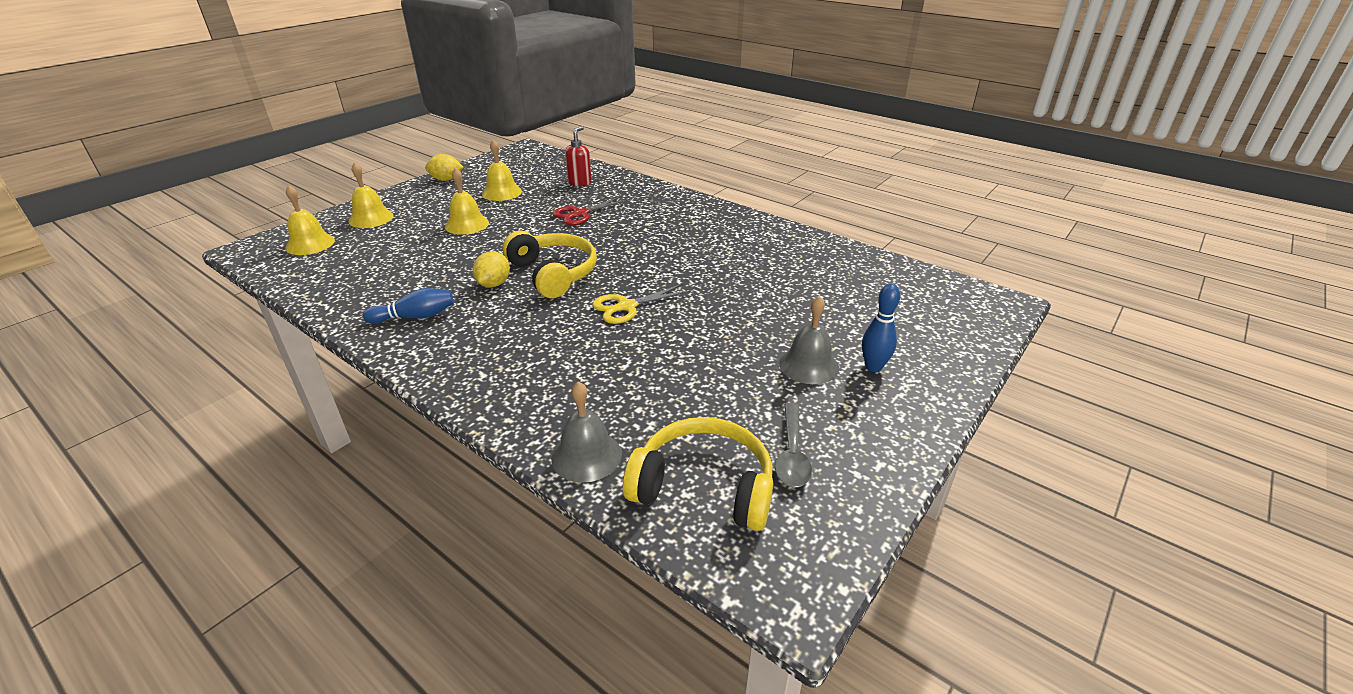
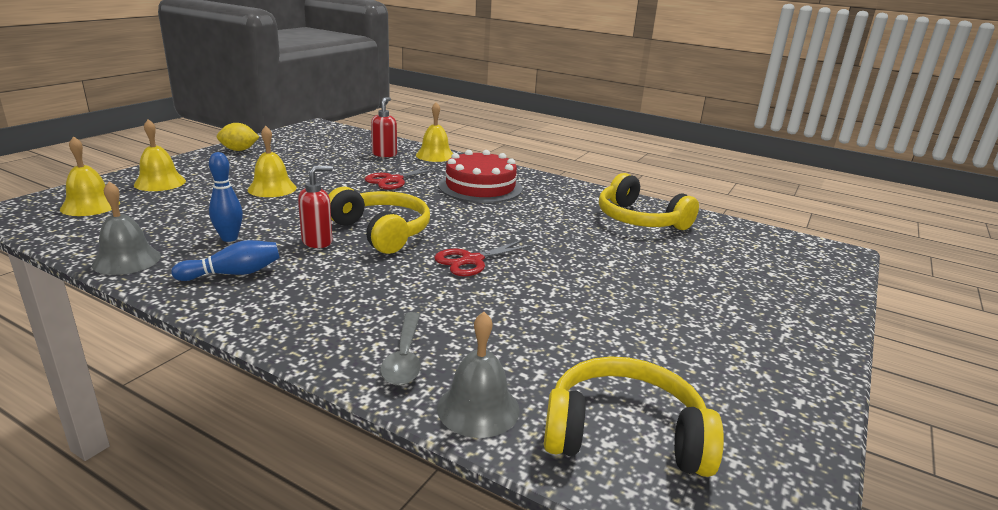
camera: 10 degrees left, 10 degrees down
yellow lemon [473,251,510,288] -> red soap dispenser [298,166,333,248]
yellow bell [482,139,522,201] -> yellow bell moved to [416,102,453,162]
yellow scissors [592,284,691,324] -> red scissors [434,239,535,277]
grey spoon [775,403,812,487] -> grey spoon moved to [380,312,421,386]
grey bell [779,296,839,384] -> grey bell moved to [92,181,161,275]
blue bowling pin [862,284,900,372] -> blue bowling pin moved to [209,152,243,242]
none -> red cake [438,150,523,203]
none -> yellow headphones [599,173,699,230]

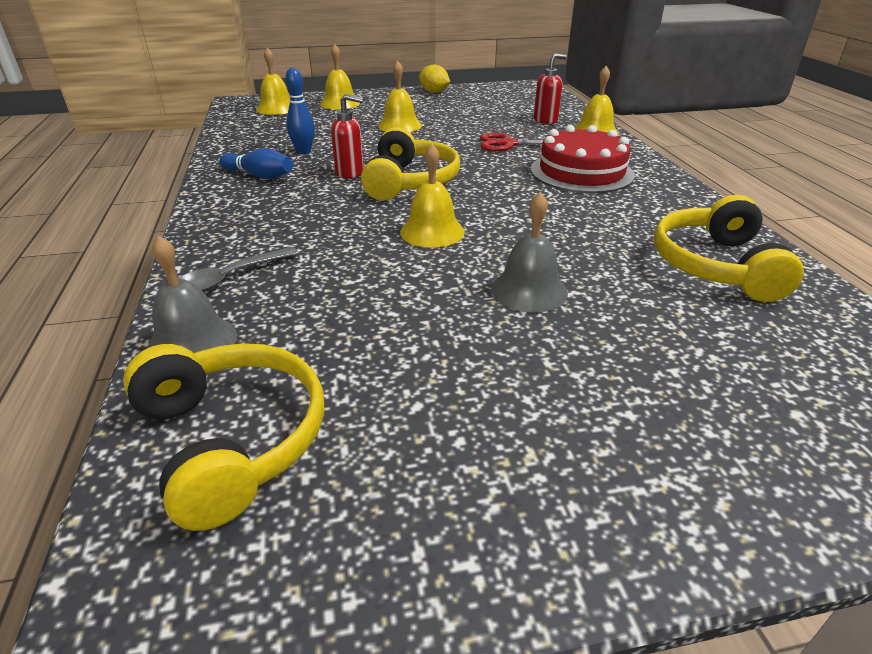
camera: 50 degrees right, 10 degrees up
grey bell [92,181,161,275] -> grey bell moved to [491,192,568,312]
red scissors [434,239,535,277] -> yellow bell [400,144,465,248]

